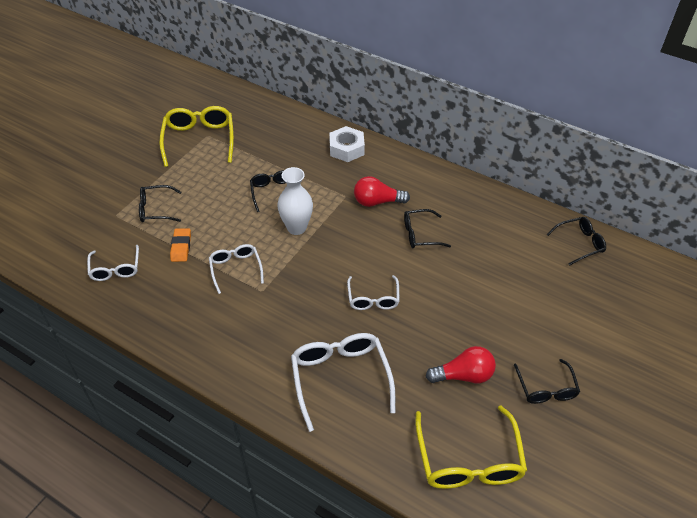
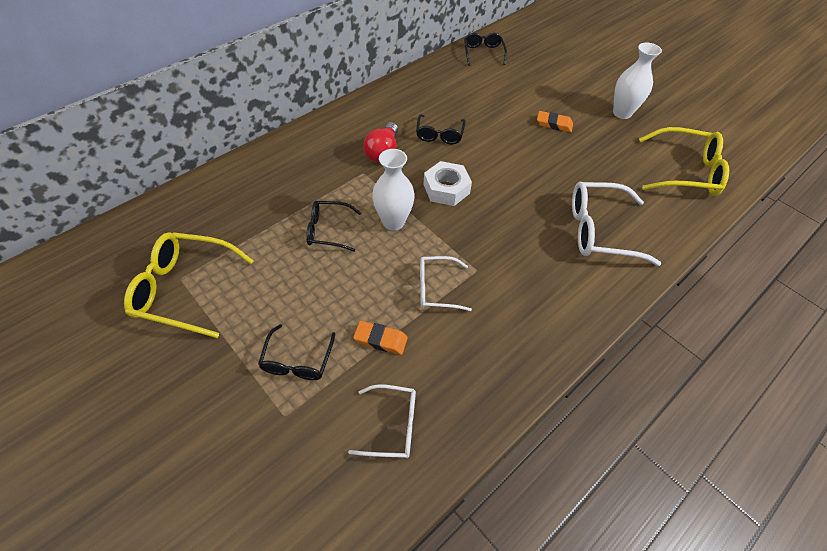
camera: 75 degrees left, 5 degrees up
white nut [329,126,365,162] -> white nut moved to [424,161,472,206]
white glasses [347,275,400,310] -> none
red light bulb [426,346,496,383] -> none
black glasses [514,359,580,404] -> white vase [613,42,662,119]
none -> orange eraser [537,111,573,132]

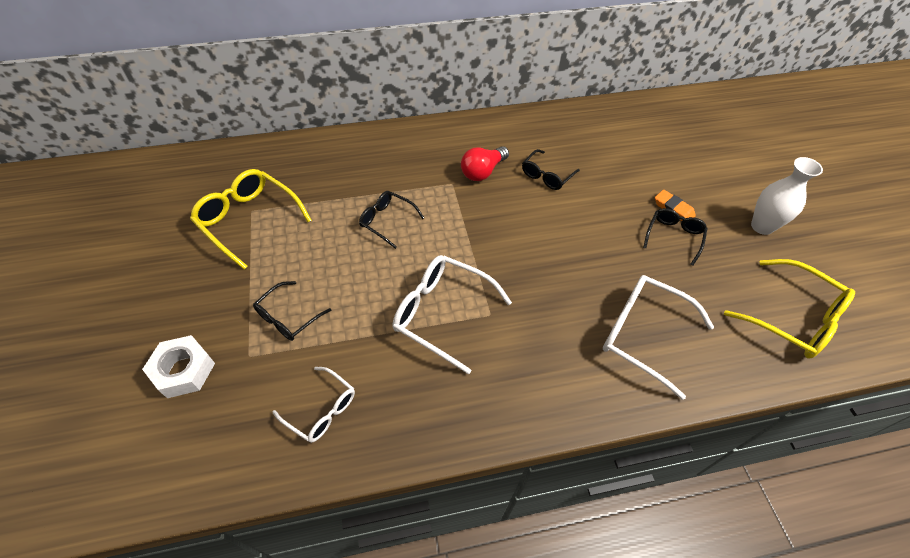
camera: 30 degrees right, 0 degrees up
orange eraser [353,321,408,355] -> none
white vase [372,149,415,230] -> none
white glasses [420,256,472,311] -> white glasses [393,255,512,374], size x1.68
white nut [424,161,472,206] -> white nut moved to [142,335,215,398]
black glasses [464,33,507,66] -> black glasses moved to [643,208,708,266]

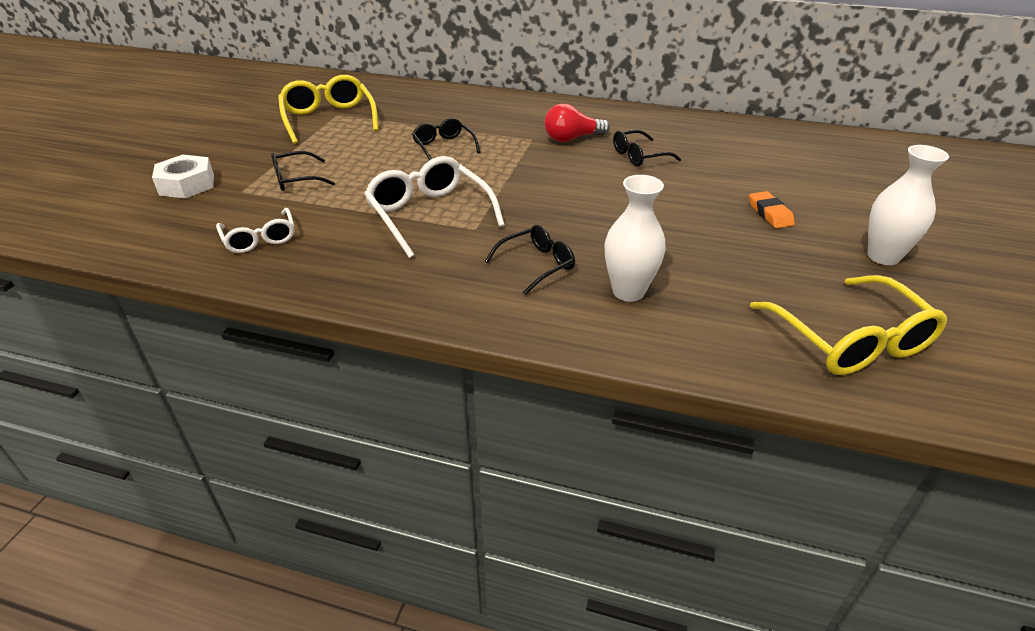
camera: 30 degrees right, 15 degrees down
white glasses [603,275,714,400] -> white vase [605,175,666,302]
black glasses [643,208,708,266] -> black glasses moved to [485,225,575,295]

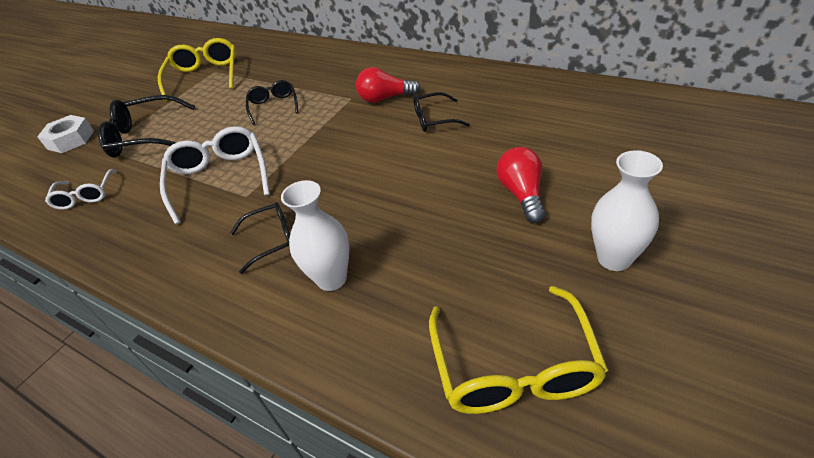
camera: 20 degrees right, 5 degrees up
black glasses [271,151,335,191] -> black glasses [98,95,195,158], size x1.68
orange eraser [749,191,795,228] -> red light bulb [496,147,545,223]

